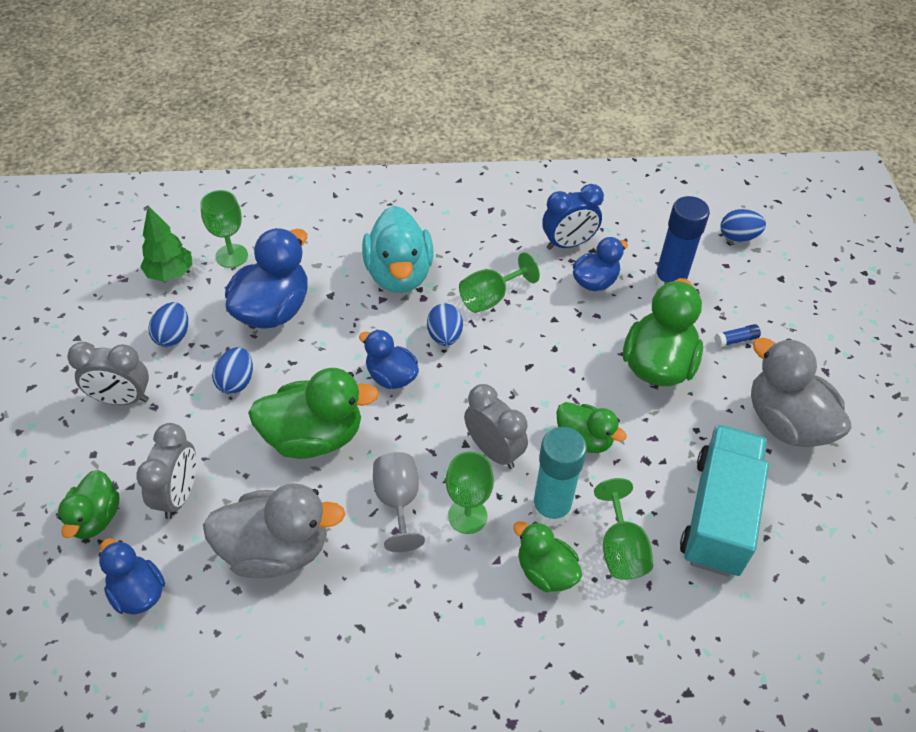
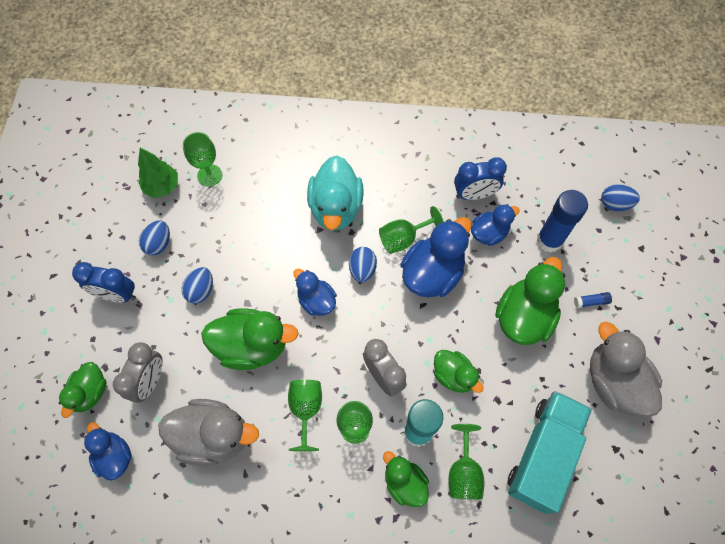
camera: 10 degrees right, 15 degrees up
grey clock [67,342,149,405] -> blue clock [72,262,136,303]
blue duck [225,228,308,329] -> blue duck moved to [400,217,472,297]
grey goblet [373,452,425,552] -> green goblet [288,380,322,452]

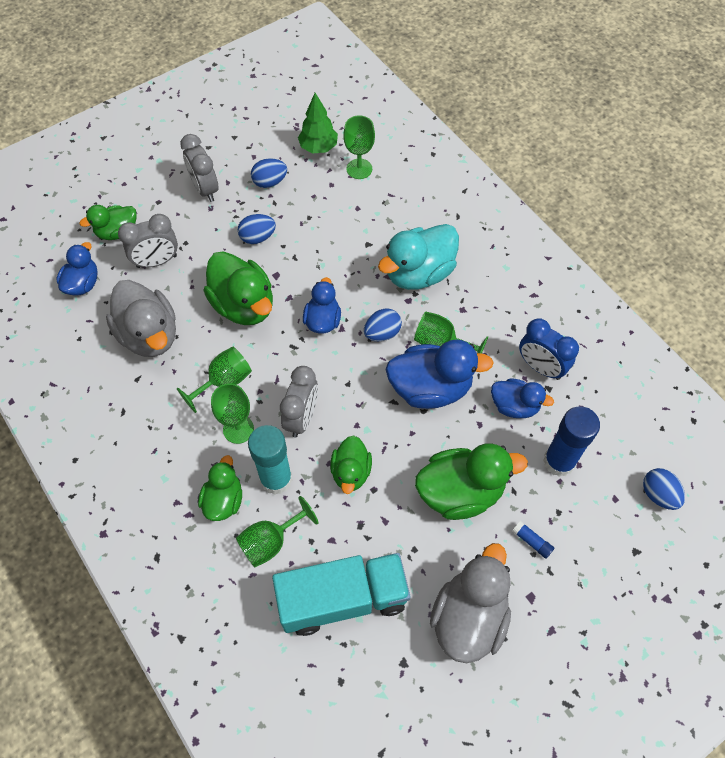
camera: 50 degrees right, 5 degrees down
blue clock [72,262,136,303] -> grey clock [180,134,218,202]

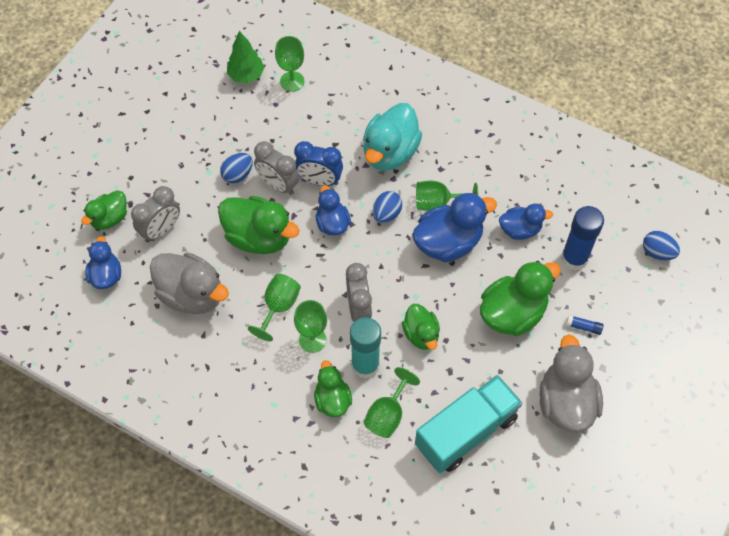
camera: 25 degrees left, 0 degrees up
grey clock [180,134,218,202] -> grey clock moved to [254,141,299,195]
blue egg [251,158,287,188] -> none
blue clock [519,318,579,380] -> blue clock moved to [294,141,343,186]

